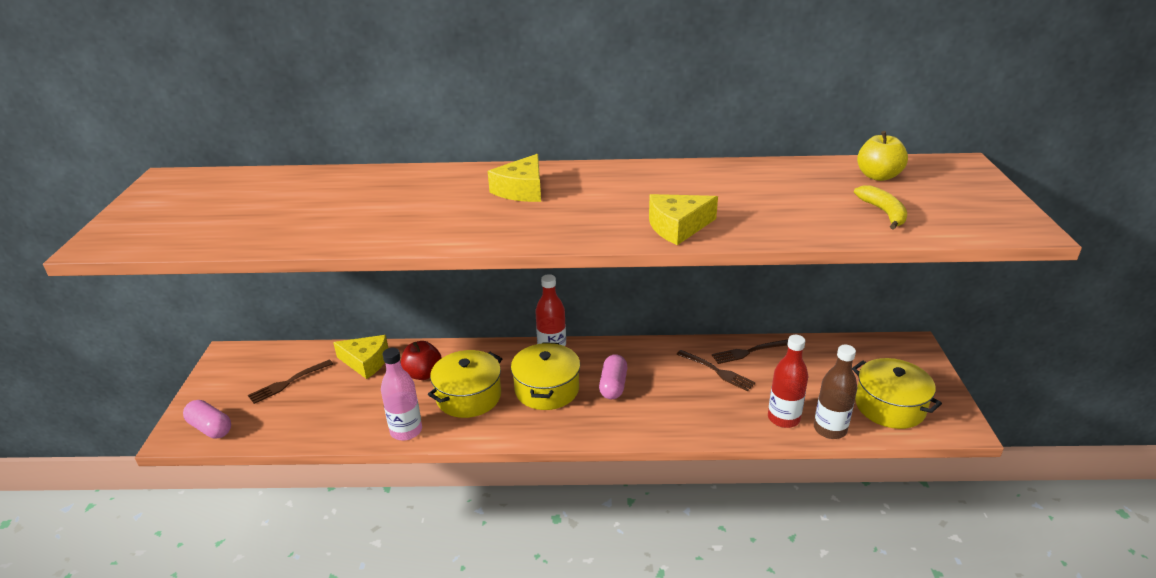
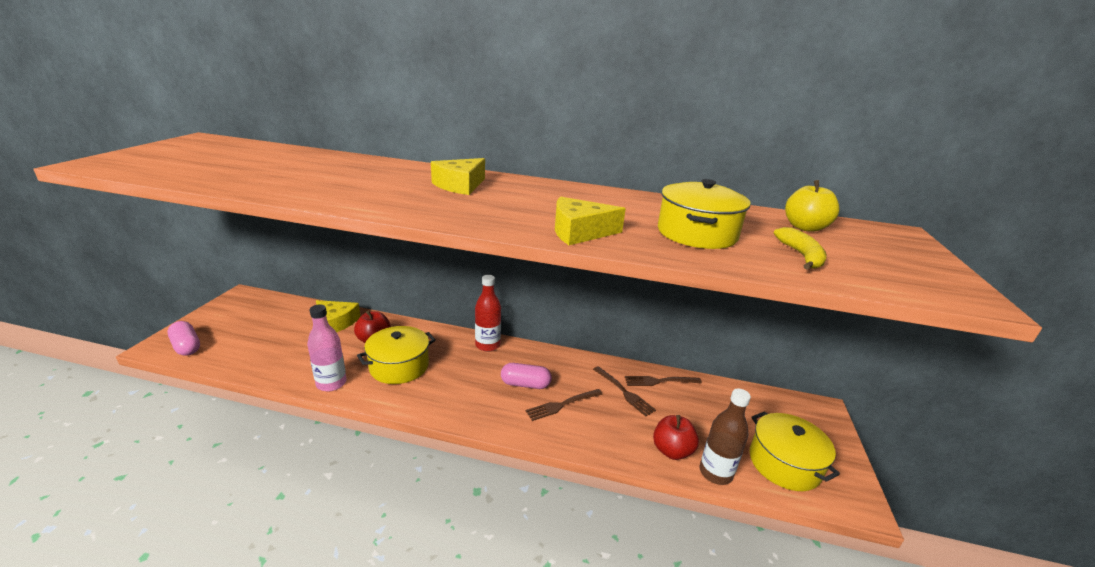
camera: 10 degrees right, 5 degrees down
brown fork [248,359,333,404] -> brown fork moved to [526,389,603,421]
yellow pot [511,342,580,410] -> yellow pot moved to [658,179,751,249]
pink capsule [599,354,627,399] -> pink capsule turned 75 degrees clockwise [501,363,552,389]
red bottle [768,335,808,428] -> red apple [653,415,699,460]

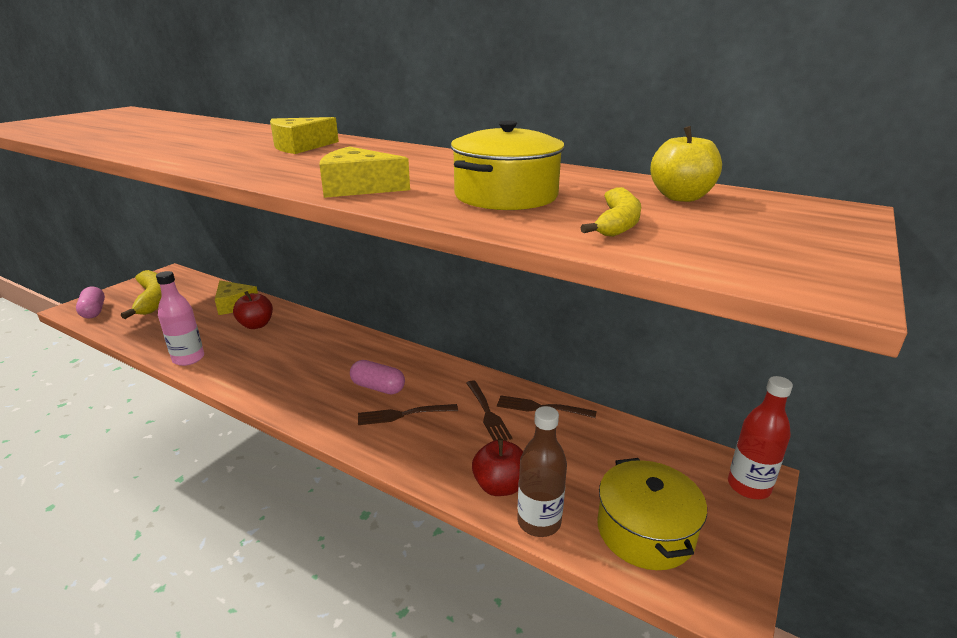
camera: 20 degrees right, 0 degrees up
yellow pot [357,326,436,384] -> none
red bottle [475,275,501,352] -> red bottle moved to [728,376,793,499]
none -> yellow banana [121,270,162,319]

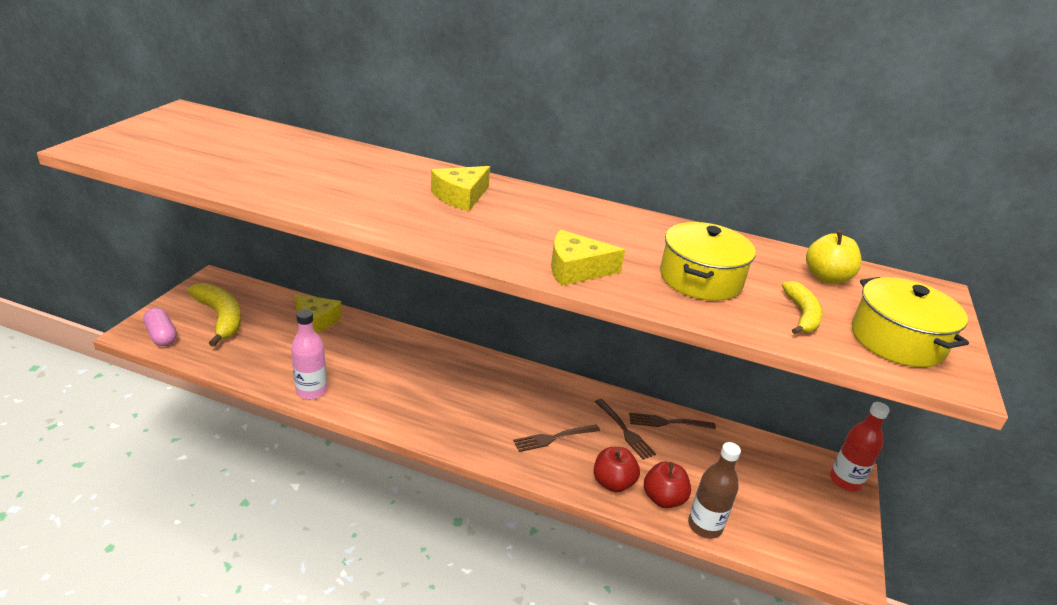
camera: 15 degrees left, 5 degrees up
red apple [233,291,273,329] -> red apple moved to [594,447,640,492]
pink capsule [350,360,405,394] -> none
yellow pot [597,458,707,570] -> yellow pot moved to [852,277,969,367]

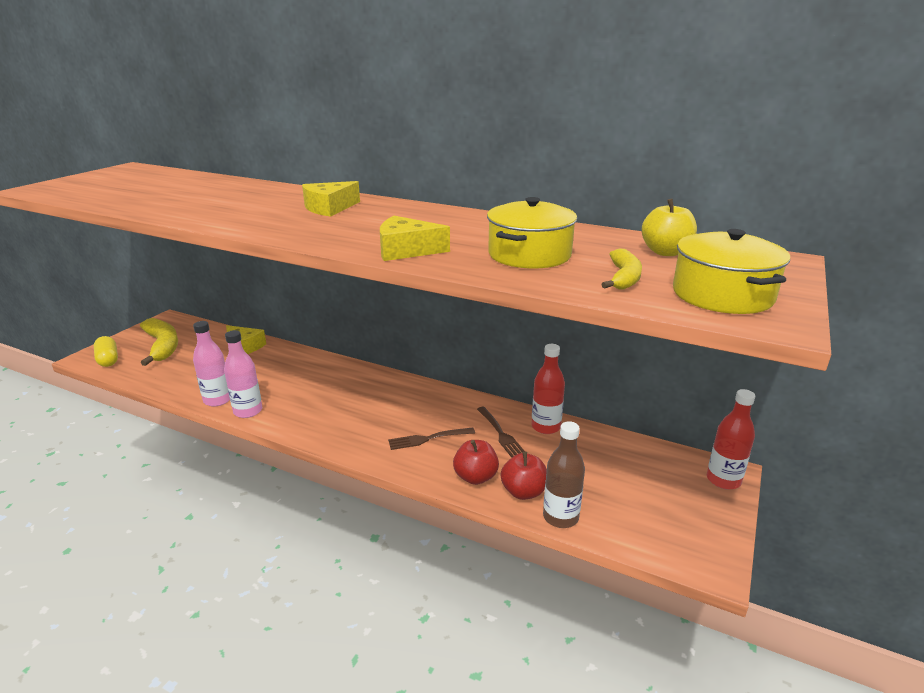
camera: 10 degrees right, 5 degrees down
pink capsule [143,308,177,346] -> yellow capsule [94,336,118,367]
brown fork [629,412,716,429] -> red bottle [531,344,565,434]
none -> pink bottle [224,330,262,418]

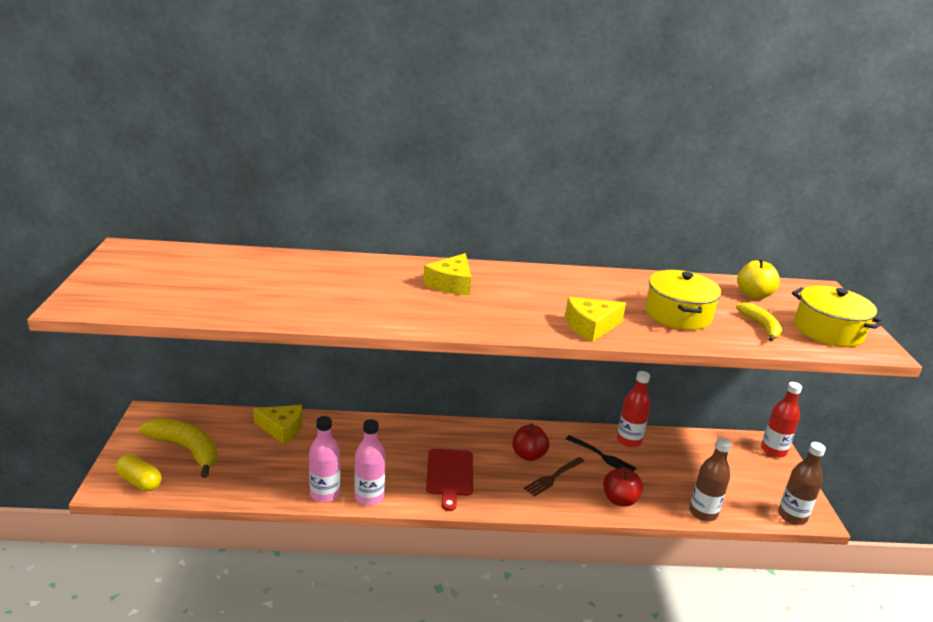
camera: 30 degrees left, 0 degrees up
brown fork [477,407,525,458] -> black fork [566,435,636,472]
red apple [501,452,547,500] -> red apple moved to [512,423,549,461]
none -> red cutting board [426,449,473,511]
none -> brown bottle [778,442,826,525]

